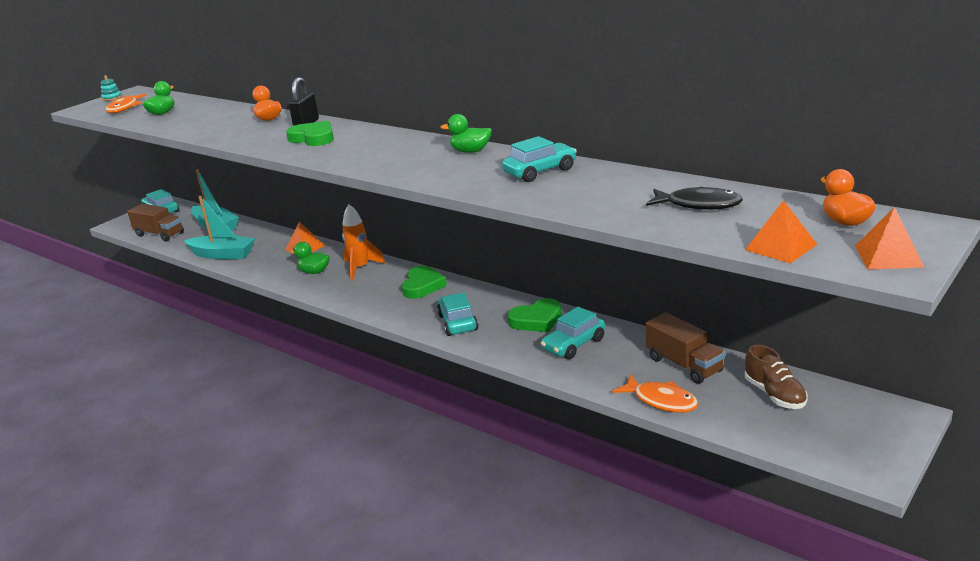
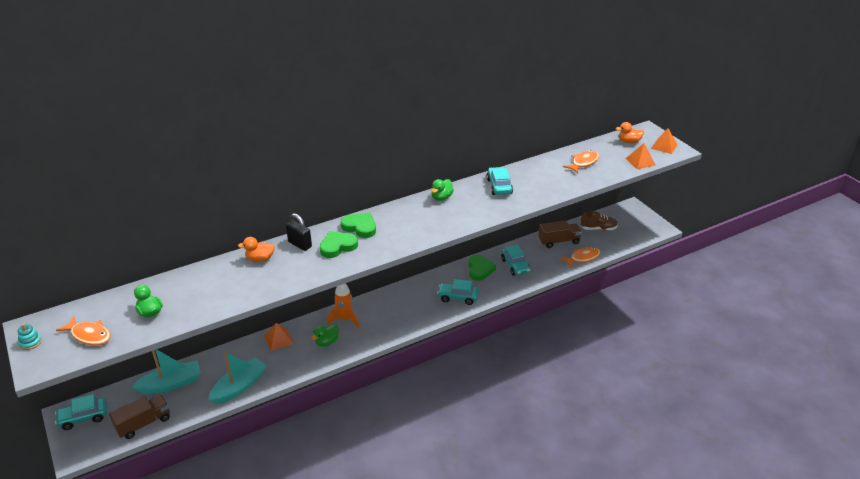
camera: 70 degrees left, 10 degrees up
green heart [402,266,447,299] -> green heart moved to [341,213,376,238]
black fish [646,186,743,210] -> orange fish [563,150,599,174]

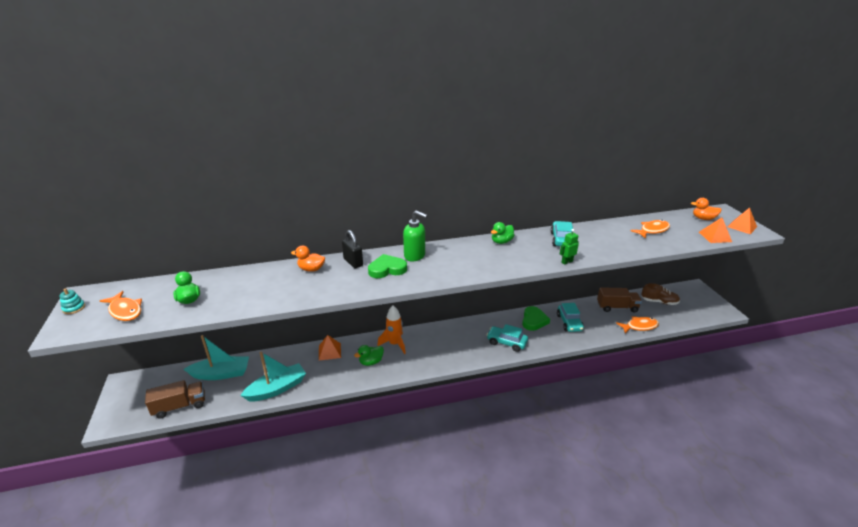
camera: 15 degrees right, 5 degrees down
turquoise car [55,394,107,430] -> none
green heart [341,213,376,238] -> green soap dispenser [403,210,428,261]
none -> green robot [560,229,579,265]

